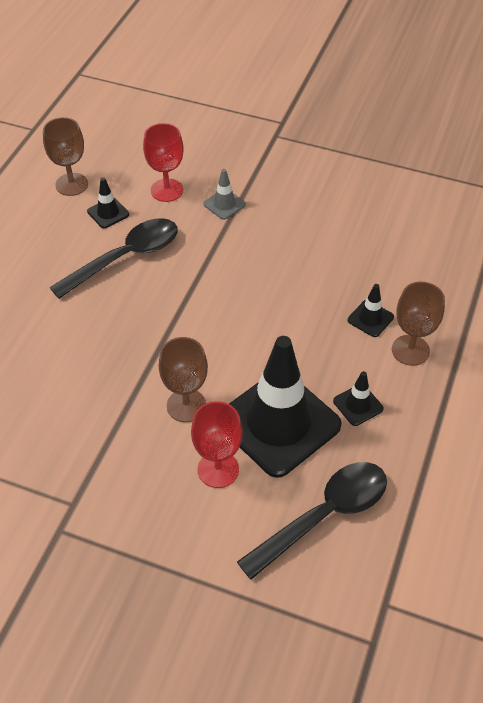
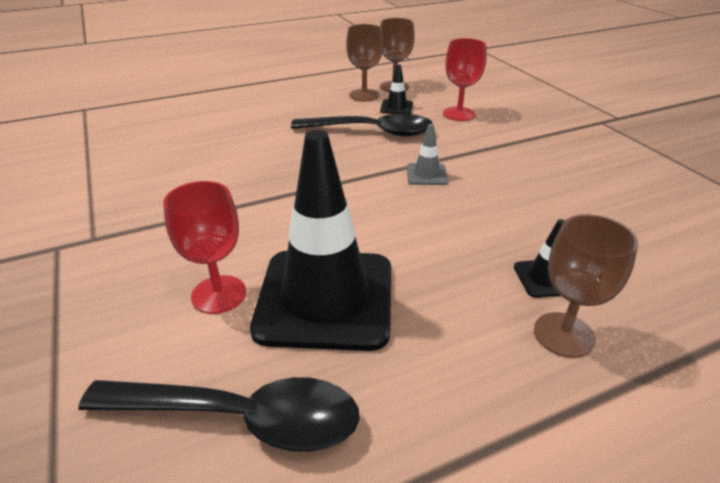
camera: 45 degrees right, 15 degrees down
brown goblet [159,337,208,422] -> brown goblet moved to [346,24,383,101]
grey traffic cone [203,169,246,220] -> grey traffic cone moved to [407,124,448,185]
black traffic cone [333,371,384,426] -> none

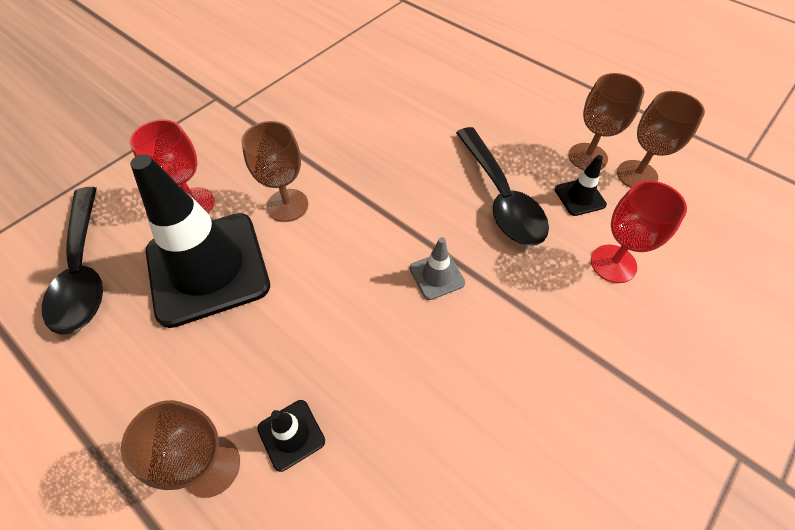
camera: 65 degrees right, 20 degrees up
none -> brown goblet [241,121,308,222]

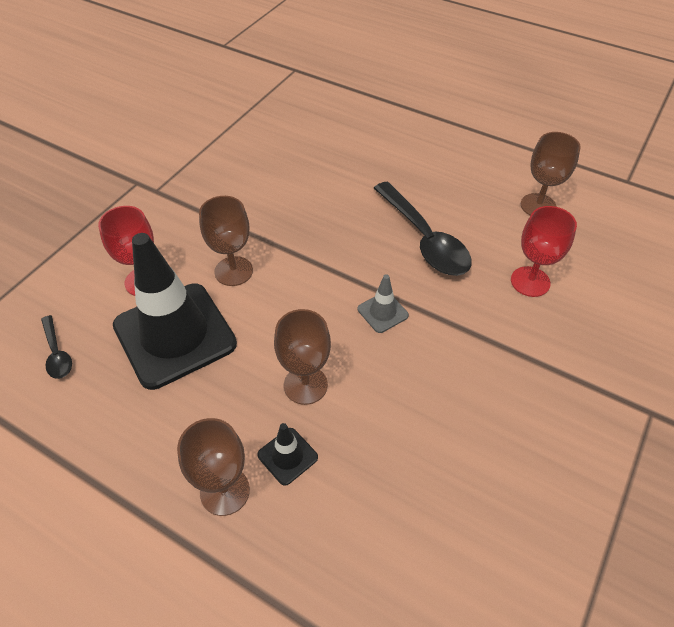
camera: 10 degrees left, 5 degrees down
black spoon [42,187,103,335] -> black spoon [41,315,72,379], size x0.49
black traffic cone [555,155,607,216] -> none
brown goblet [568,73,645,170] -> brown goblet moved to [274,309,331,405]

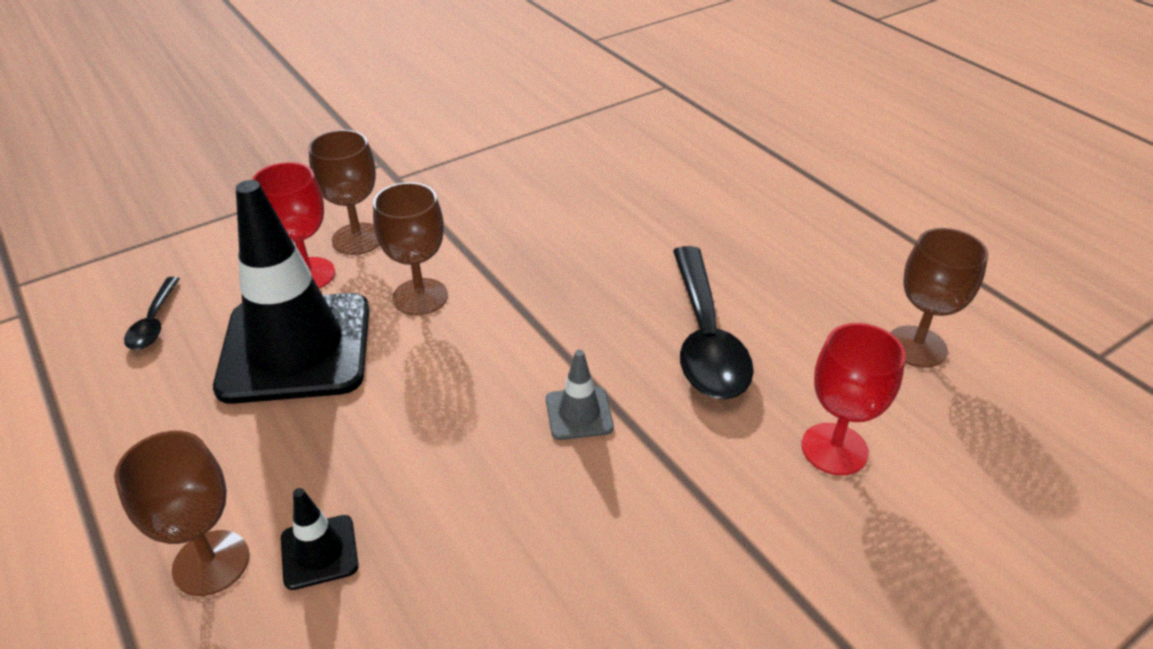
camera: 25 degrees right, 10 degrees down
brown goblet [274,309,331,405] -> brown goblet moved to [308,130,379,255]

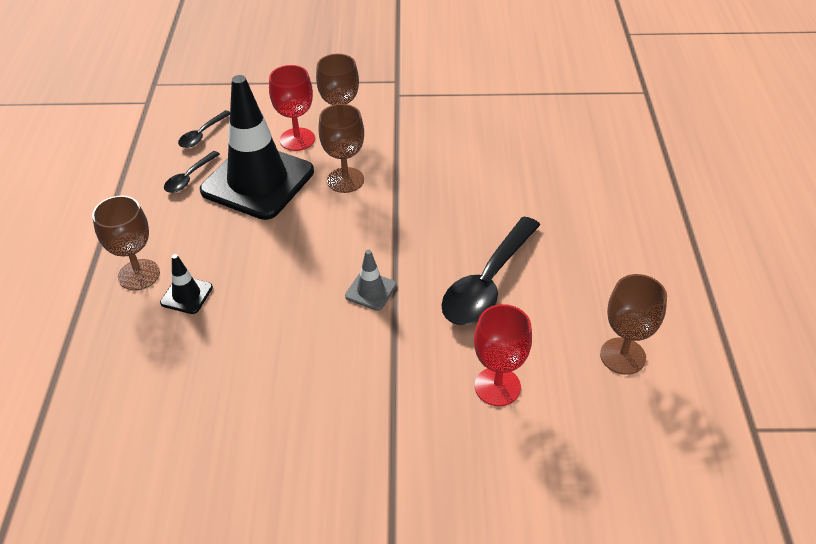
camera: 35 degrees right, 5 degrees up
none -> black spoon [164,151,220,193]

